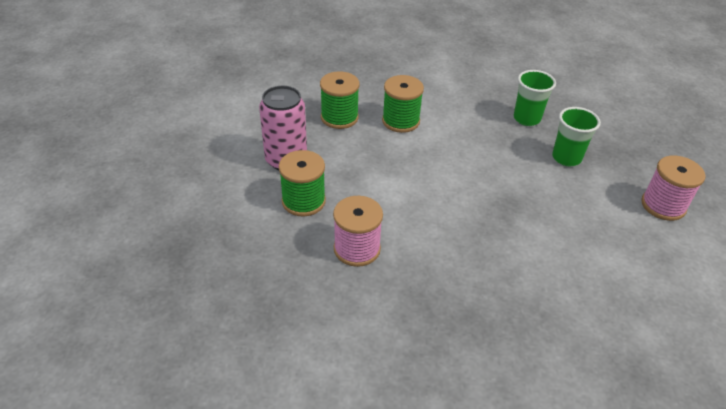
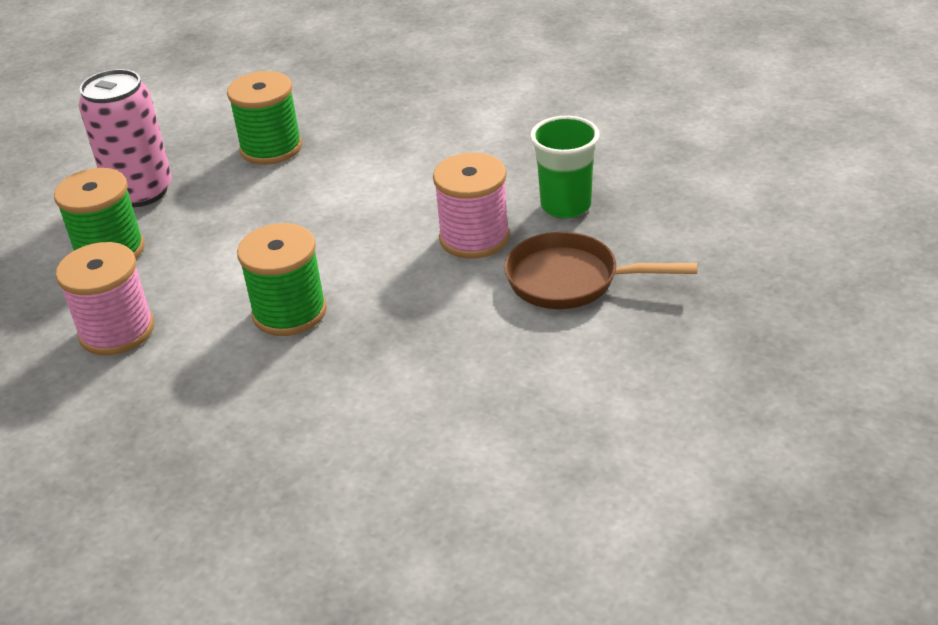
camera: 30 degrees right, 5 degrees down
green spool [382,75,424,133] -> green spool moved to [237,223,327,336]
green cup [552,107,601,166] -> brown pan [504,232,698,309]
pink spool [641,155,706,221] -> pink spool moved to [433,153,510,259]

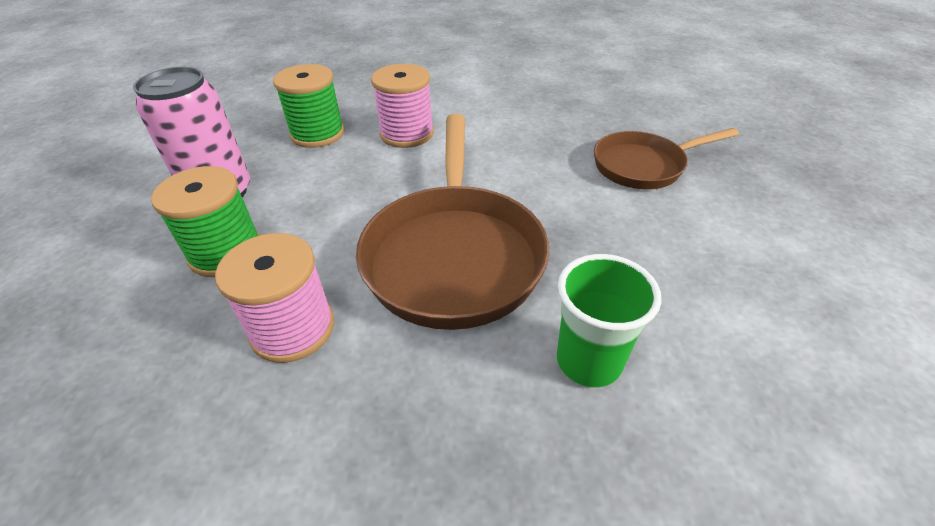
camera: 30 degrees left, 5 degrees up
green spool [237,223,327,336] -> brown pan [356,114,549,330]
pink spool [433,153,510,259] -> pink spool moved to [371,64,434,148]
green cup [530,116,600,219] -> green cup moved to [557,254,661,388]

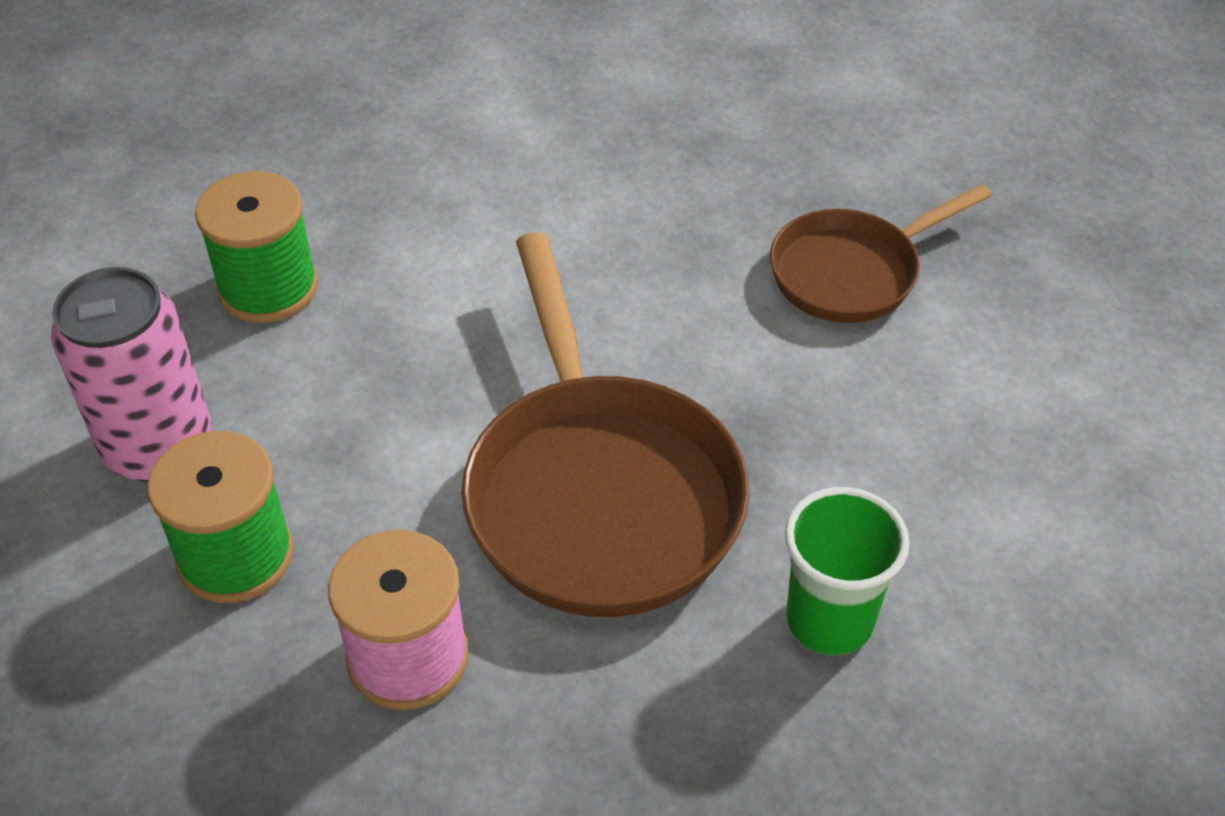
camera: 15 degrees left, 5 degrees up
pink spool [371,64,434,148] -> none

